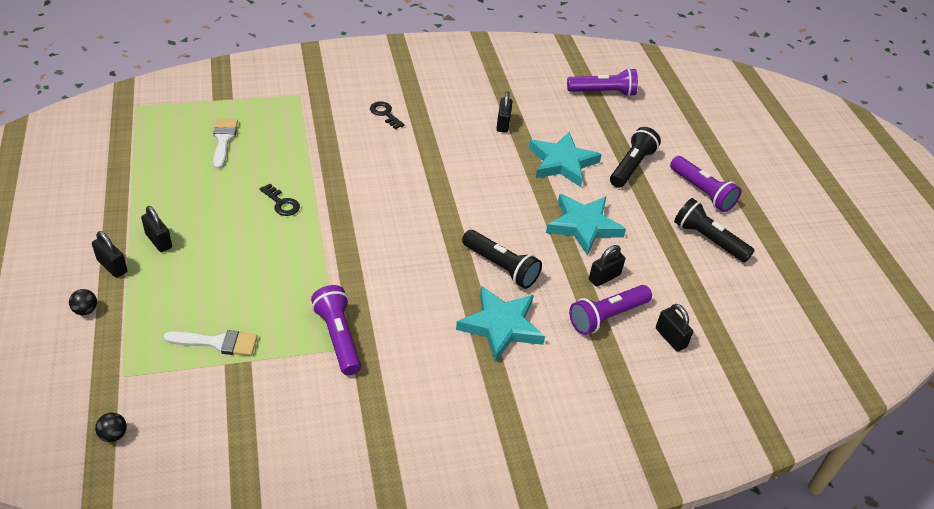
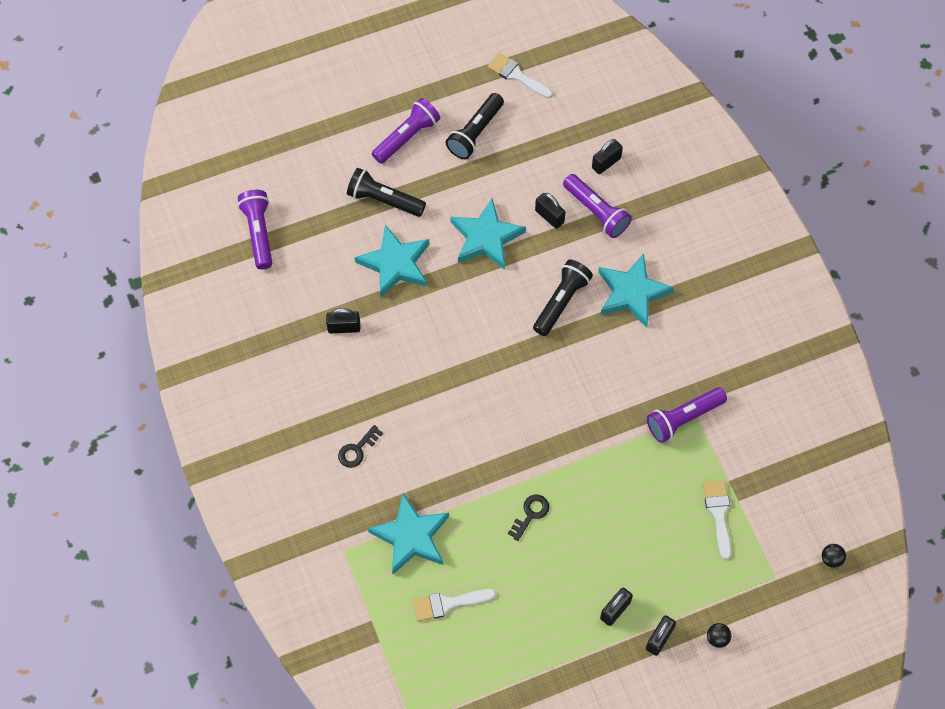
camera: 95 degrees left, 20 degrees up
none -> turquoise star [368,493,449,574]
none -> white brush [488,53,553,98]

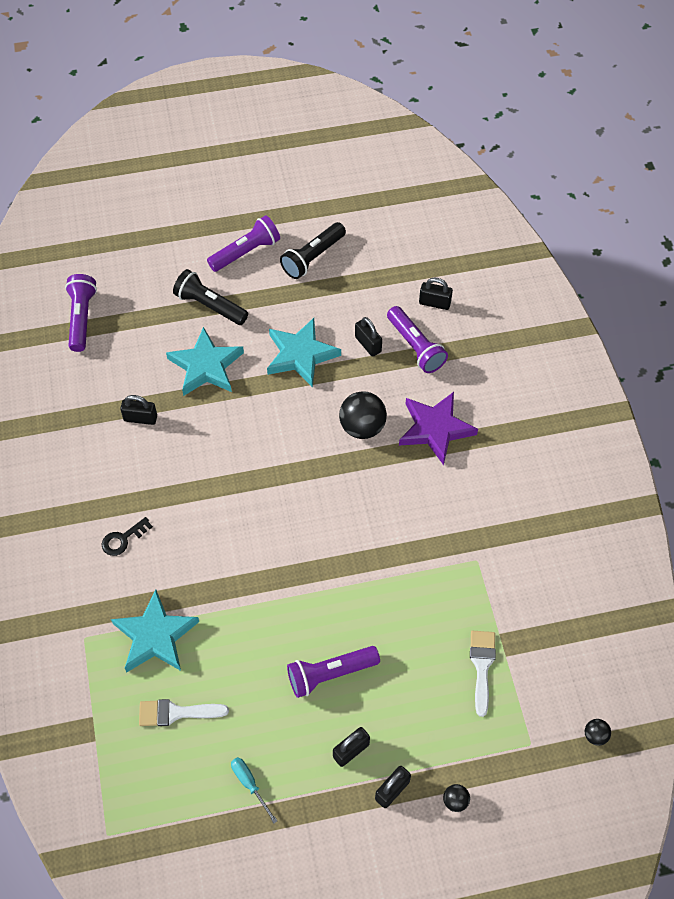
camera: 10 degrees right, 5 degrees down
white brush [488,53,553,98] -> none
black key [508,495,549,541] -> none
black flashlight [533,259,593,336] -> black ball [339,391,387,439]
black padlock [592,139,623,174] -> black padlock turned 45 degrees clockwise [419,278,453,310]
turquoise star [598,254,674,328] -> purple star [399,392,478,465]
purple flashlight [647,387,727,443] -> purple flashlight moved to [287,646,380,698]
none -> turquoise screwdriver [231,757,277,823]

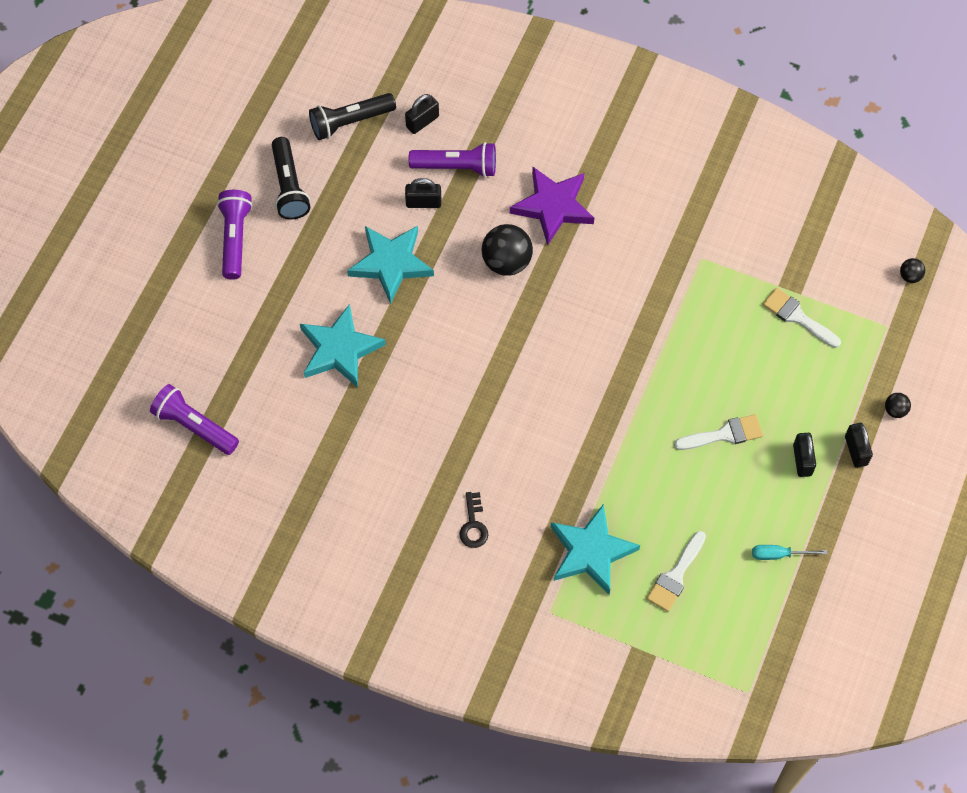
camera: 55 degrees left, 5 degrees up
black padlock [120,395,157,425] -> none
black flashlight [173,269,248,325] -> black flashlight moved to [309,93,396,140]
purple flashlight [287,646,380,698] -> white brush [674,414,763,450]

